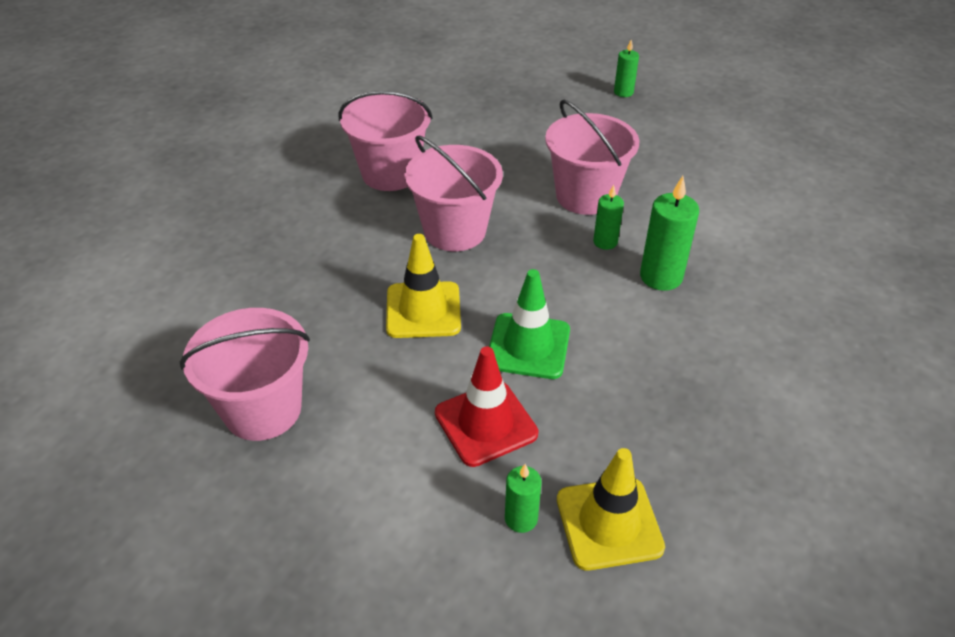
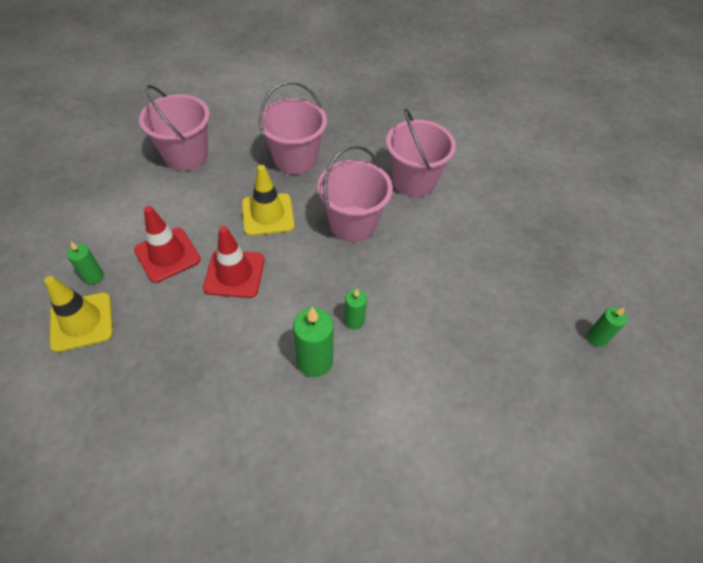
camera: 80 degrees right, 10 degrees up
green traffic cone [489,269,570,379] -> red traffic cone [203,226,265,298]
pink bucket [545,100,640,215] -> pink bucket moved to [258,81,327,175]

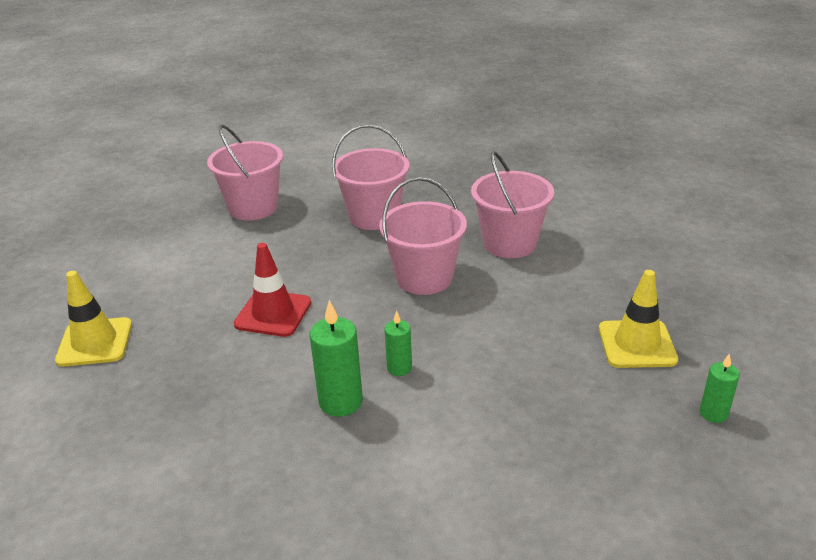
camera: 15 degrees right, 20 degrees down
green candle [67,241,104,285] -> none
red traffic cone [134,206,201,283] -> none
yellow traffic cone [242,165,295,236] -> yellow traffic cone moved to [599,270,678,368]

